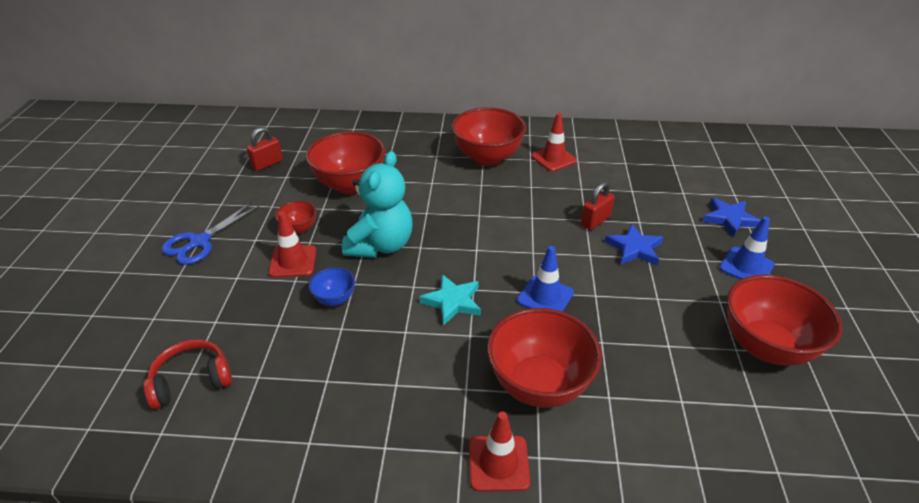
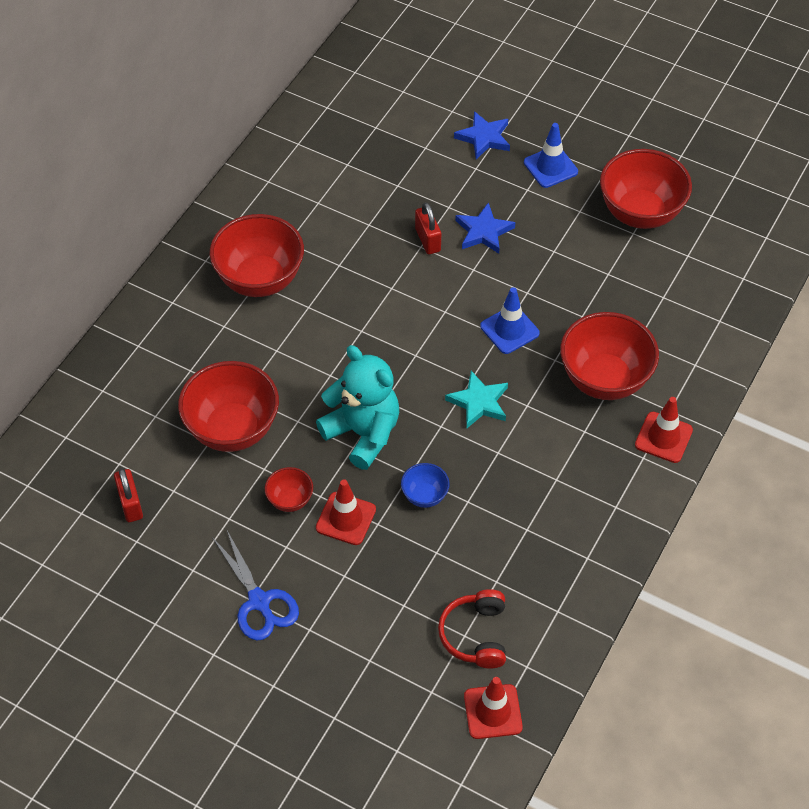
camera: 65 degrees left, 15 degrees up
red traffic cone [531,113,577,171] -> red traffic cone moved to [464,677,523,739]

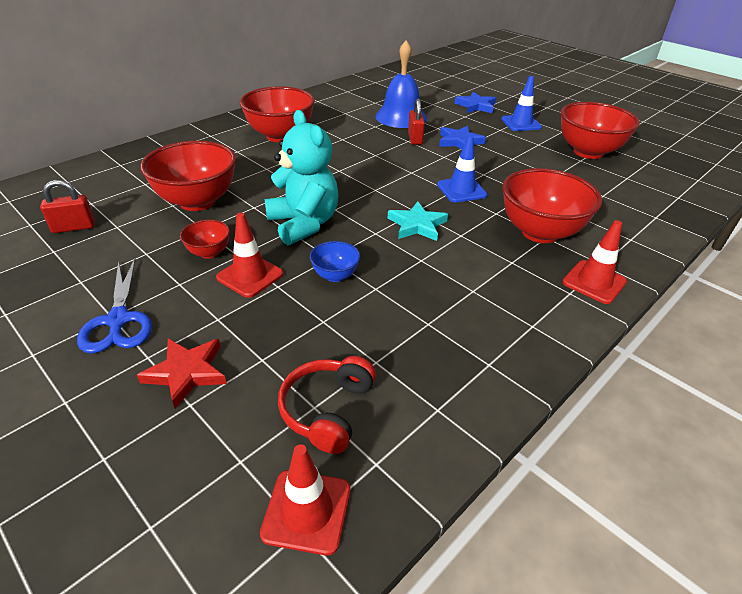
camera: 15 degrees right, 15 degrees down
red padlock [114,468,143,522] -> red padlock turned 75 degrees clockwise [40,180,95,233]
none -> red star [137,339,227,409]
none -> blue bell [375,40,427,128]

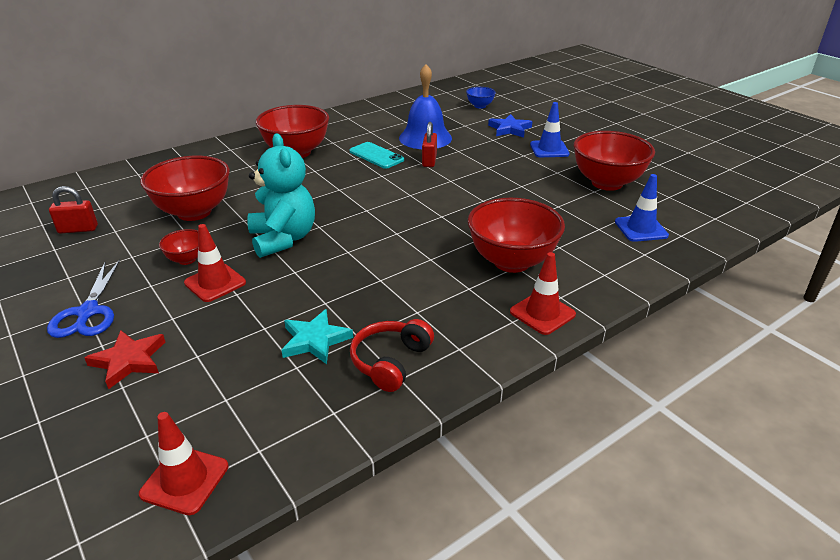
camera: 10 degrees right, 5 degrees down
red headphones [278,356,376,454] -> red headphones moved to [350,319,434,392]
blue bowl [310,241,360,282] -> blue bowl moved to [466,87,496,109]
turquoise star [388,201,448,241] -> turquoise star moved to [281,309,353,364]
blue traffic cone [437,135,487,203] -> blue traffic cone moved to [615,174,669,242]
blue star [439,126,486,149] -> none
none -> turquoise phone [350,142,404,169]

